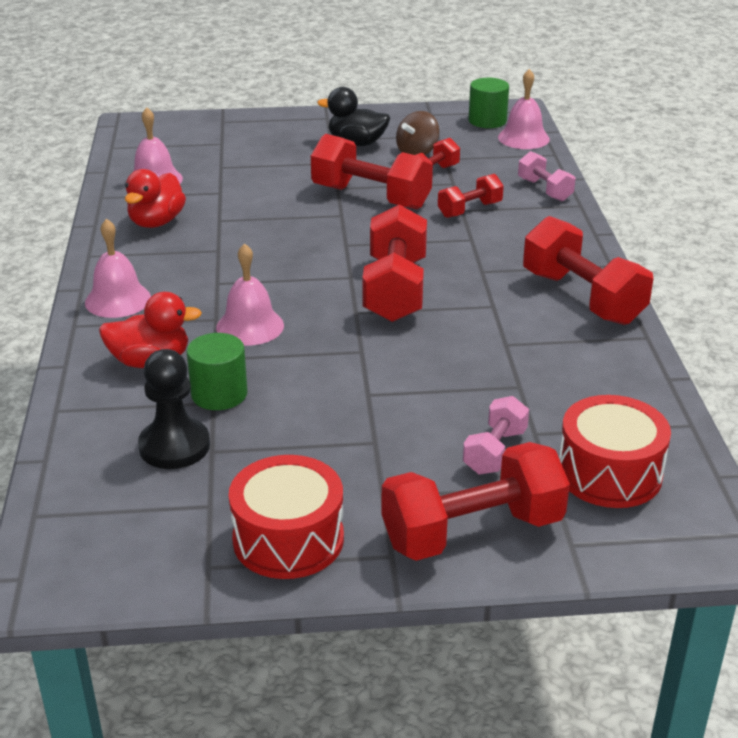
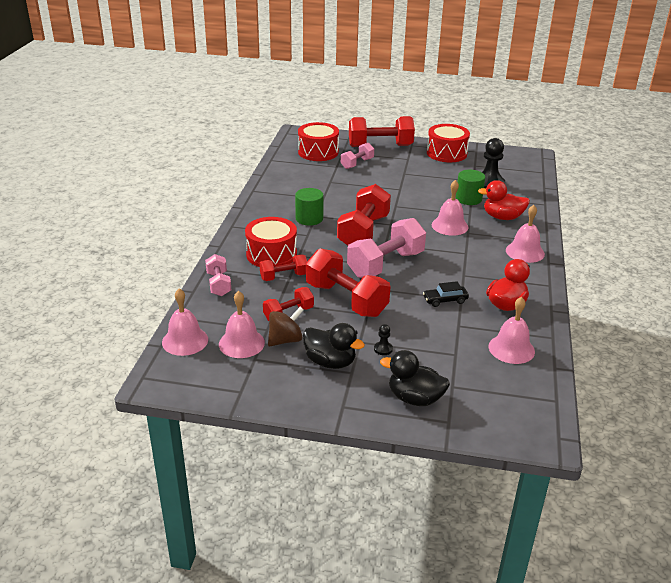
camera: 165 degrees left, 0 degrees up
green cylinder [469,78,509,128] -> green cylinder moved to [295,188,324,226]
red dumbbell [523,216,653,325] -> none
none -> pink bell [219,291,265,358]
none -> red drum [245,217,297,267]
none -> pink dumbbell [347,218,426,278]
none -> black pawn [374,324,393,355]
none -> black duck [380,350,450,406]
none -> black car [423,281,469,307]

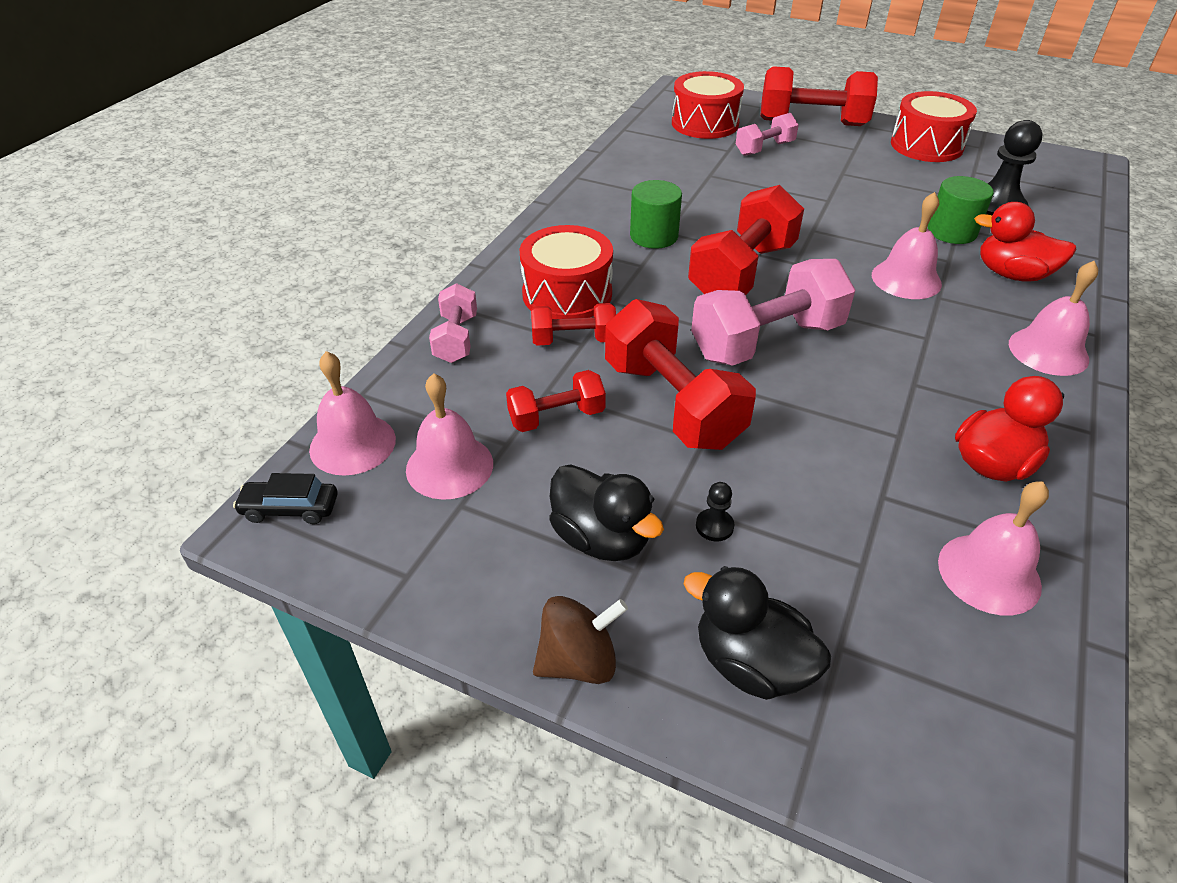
camera: 15 degrees right, 10 degrees up
brown spinning top [268,307,304,346] -> brown spinning top moved to [533,596,628,684]
black car [423,281,469,307] -> black car moved to [233,473,337,524]

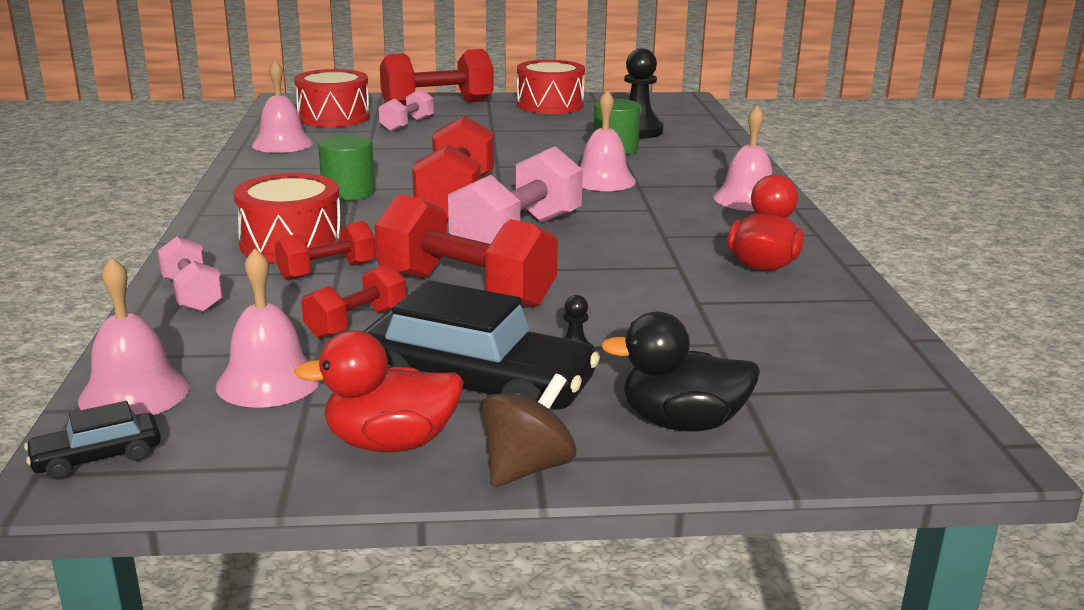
camera: 30 degrees left, 20 degrees down
black duck [549,464,664,561] -> black car [363,280,600,409]
pink bell [938,481,1049,616] -> pink bell moved to [252,60,313,153]
red duck [974,202,1076,282] -> red duck moved to [294,330,464,452]

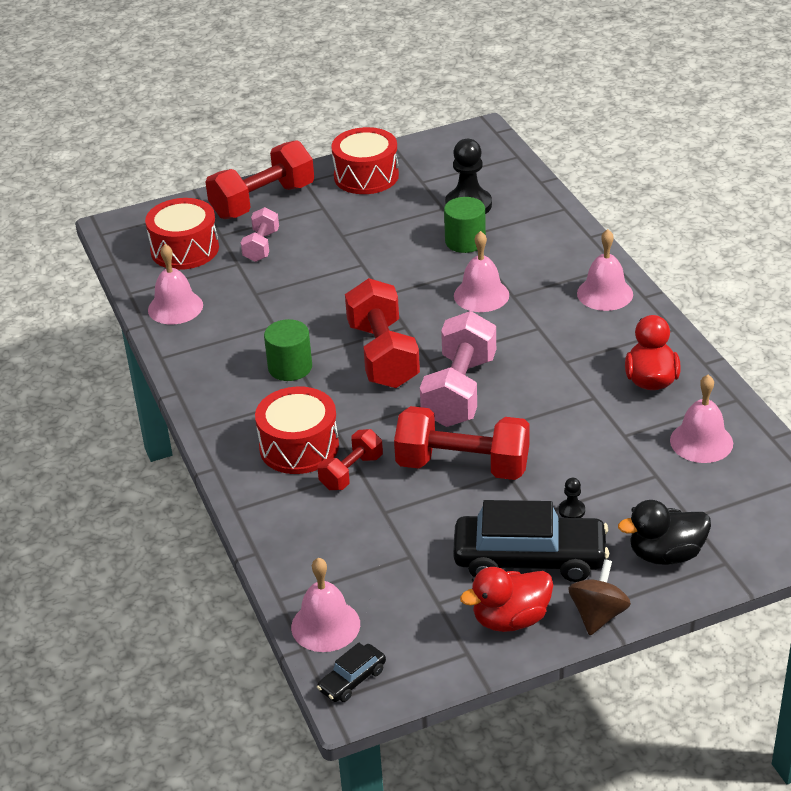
camera: 15 degrees left, 15 degrees up
pink dumbbell [157,236,224,312] -> none
pink bell [216,248,321,408] -> pink bell moved to [670,375,733,463]
red dumbbell [301,263,406,339] -> none

